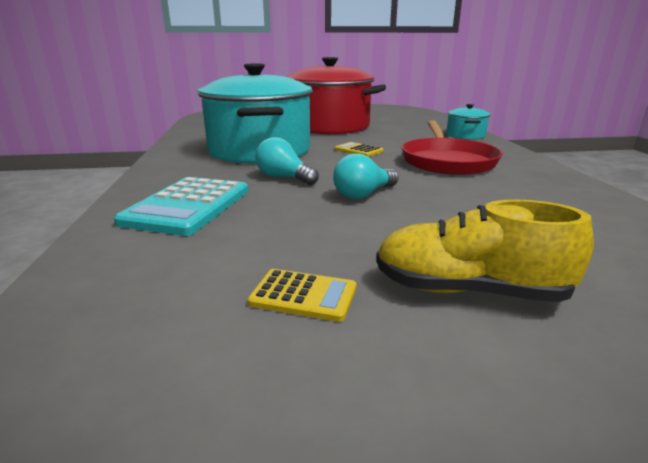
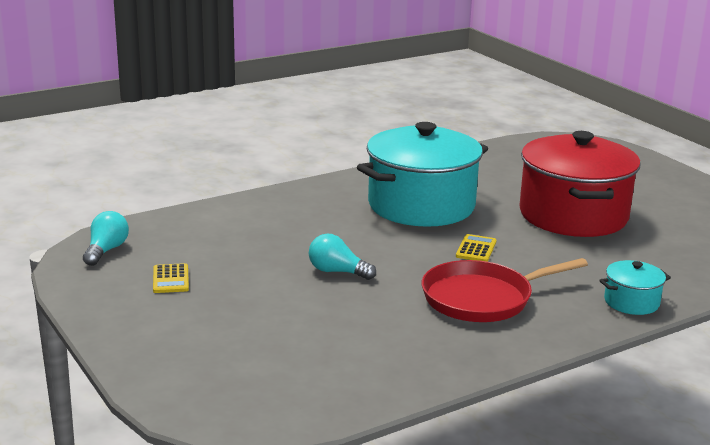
camera: 65 degrees right, 0 degrees up
turquoise calculator [114,177,248,236] -> none
turquoise light bulb [255,137,319,185] -> turquoise light bulb moved to [83,211,129,266]
yellow shoe [376,199,594,302] -> none

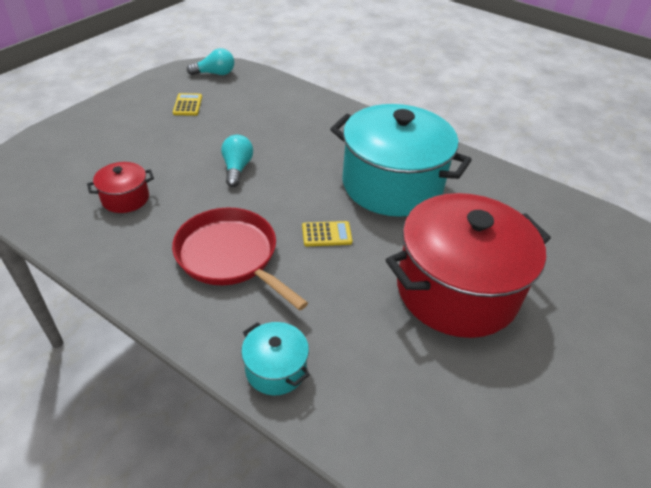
camera: 65 degrees right, 20 degrees up
yellow calculator [153,263,189,293] -> yellow calculator turned 120 degrees clockwise [173,93,202,116]
none -> red pot [87,162,154,213]

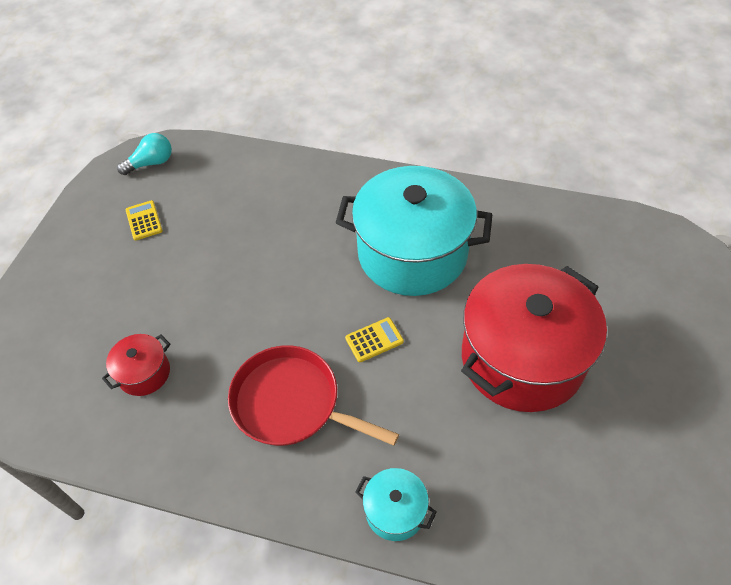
camera: 15 degrees left, 10 degrees up
turquoise light bulb [221,135,253,187] -> none

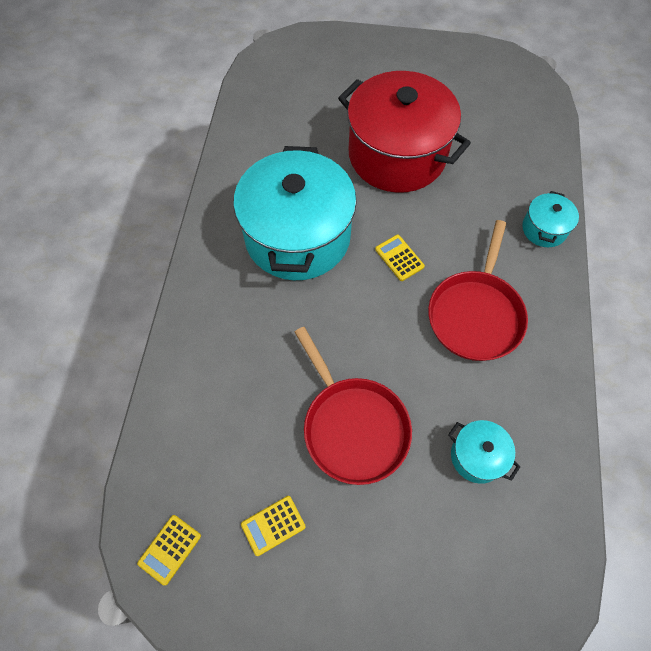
camera: 100 degrees left, 10 degrees up
red pot [102,334,171,396] -> turquoise pot [448,420,520,484]
turquoise light bulb [117,133,172,175] -> yellow calculator [137,515,201,585]
none -> red pan [295,327,412,485]

